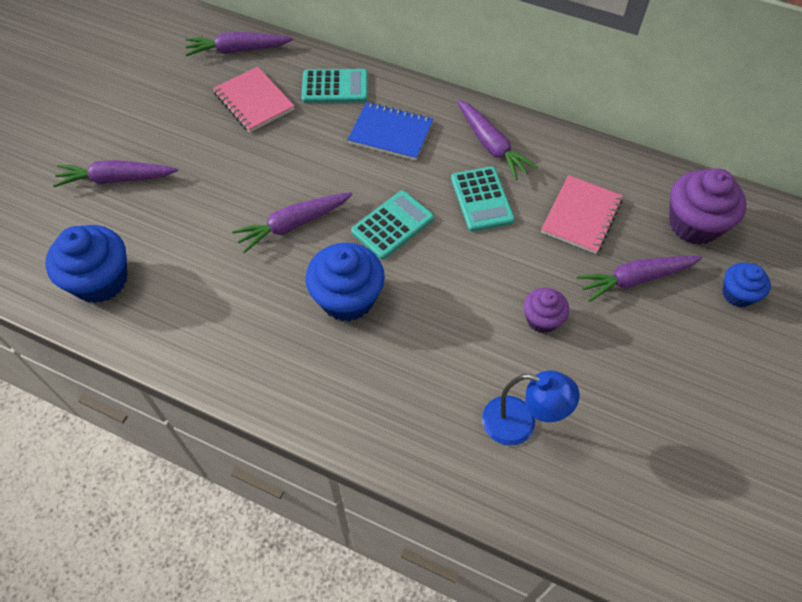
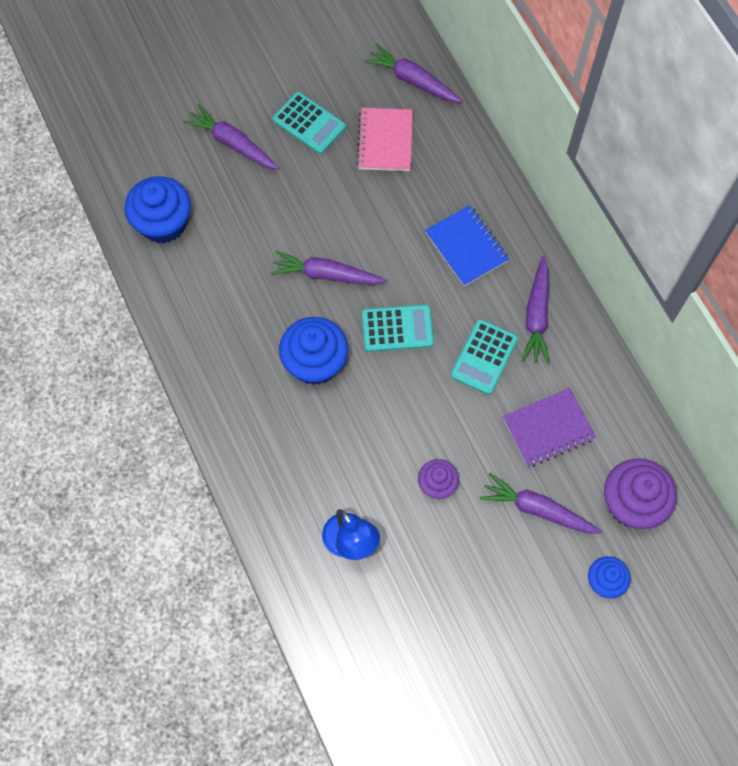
camera: 40 degrees right, 10 degrees up
turquoise calculator [302,69,368,103] -> turquoise calculator moved to [272,92,346,154]
pink notebook [541,175,623,254] -> purple notebook [503,388,596,467]

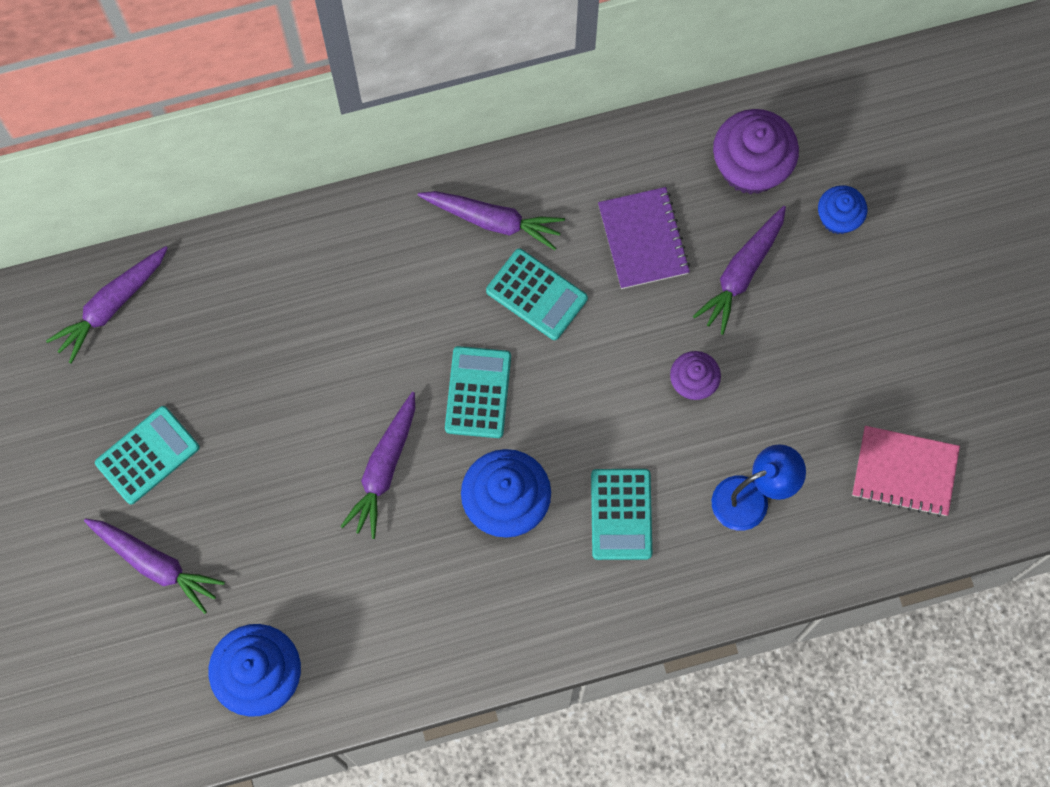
camera: 80 degrees left, 5 degrees up
purple carrot [183,104,279,169] -> purple carrot turned 105 degrees counterclockwise [84,519,225,614]
pink notebook [356,108,413,171] -> pink notebook moved to [852,426,960,517]
blue notebook [425,205,509,286] -> none
none -> turquoise calculator [591,469,652,560]

